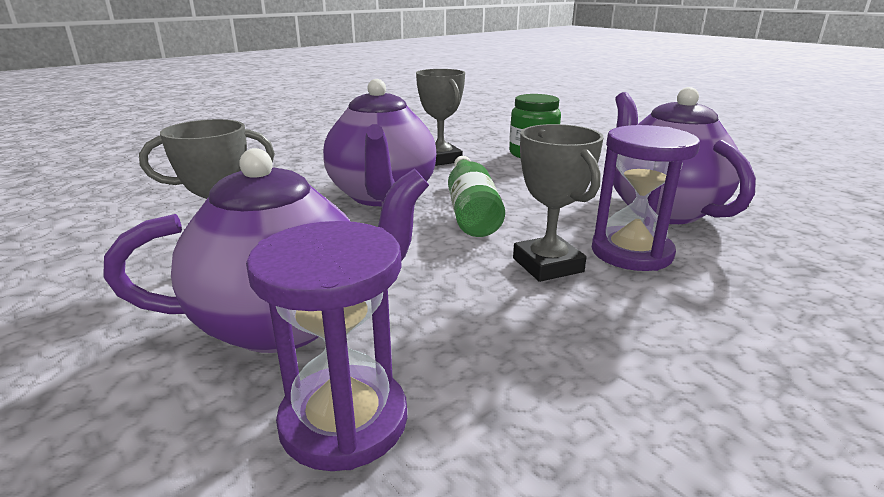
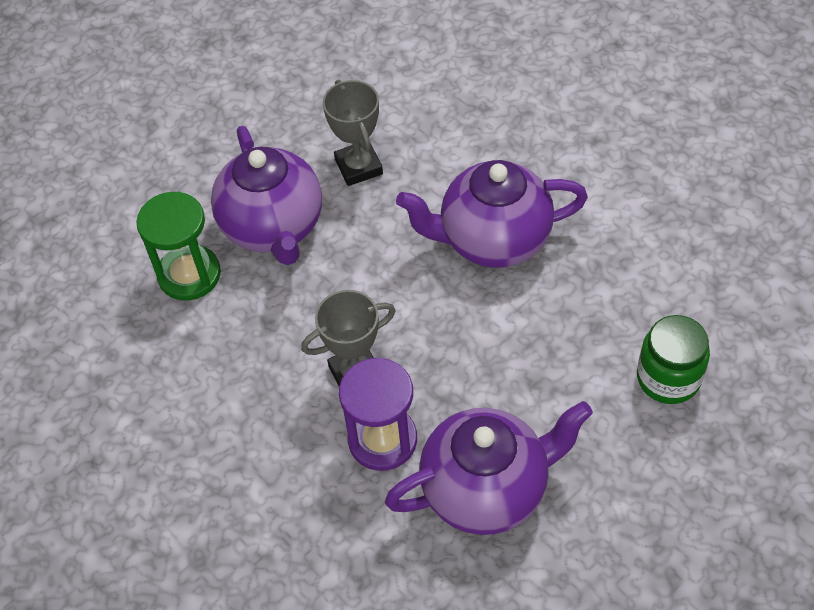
camera: 90 degrees right, 30 degrees up
purple hourglass [246,221,408,471] -> green hourglass [136,192,221,301]
grey trophy [416,69,465,166] -> none
green bottle [448,156,505,237] -> none

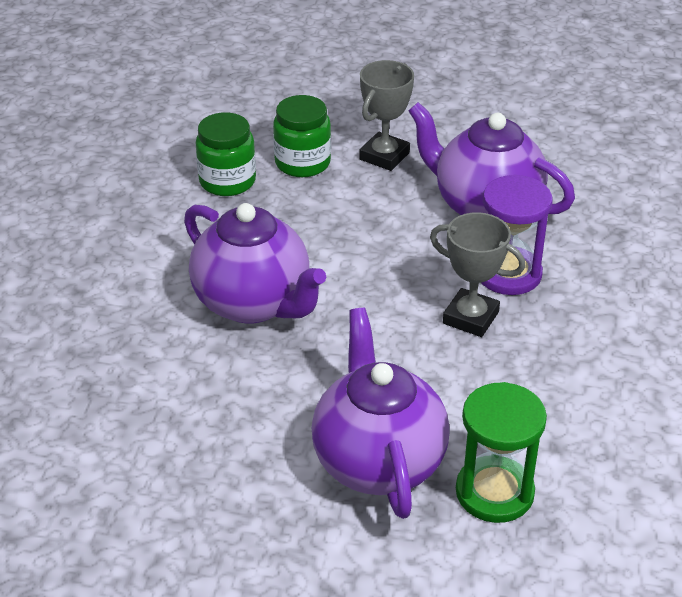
camera: 130 degrees left, 15 degrees down
purple teapot [211,126,322,265] -> purple teapot turned 45 degrees counterclockwise [312,308,450,519]
grey trophy [323,80,383,186] -> grey trophy moved to [360,60,414,171]
none -> green jar [196,112,256,196]

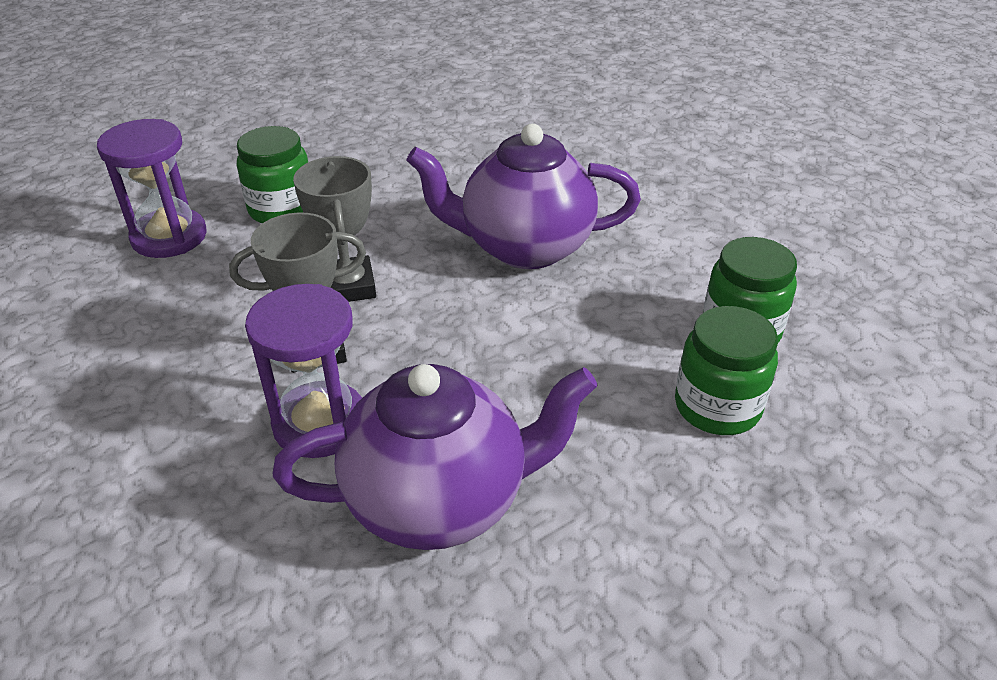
camera: 135 degrees right, 0 degrees up
purple teapot [312,308,450,519] -> green jar [237,126,308,223]
grey trophy [360,60,414,171] -> grey trophy moved to [293,156,376,302]
green hourglass [456,382,547,523] -> purple hourglass [97,119,207,258]

